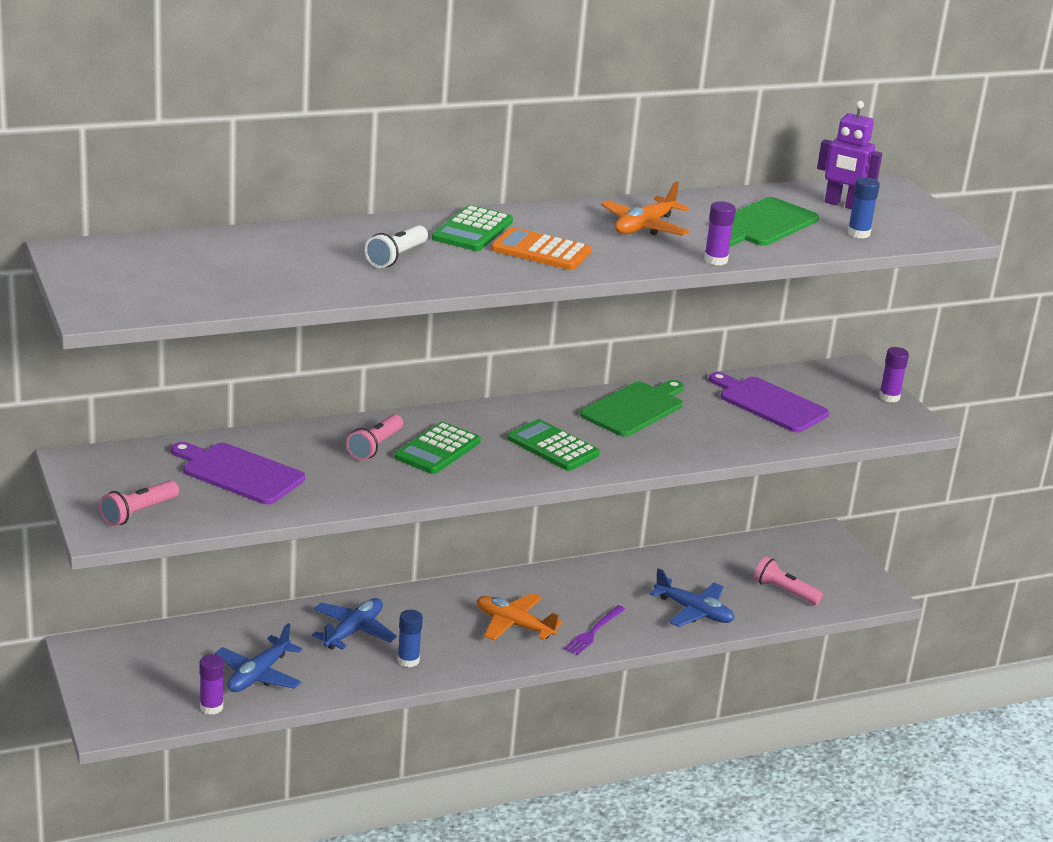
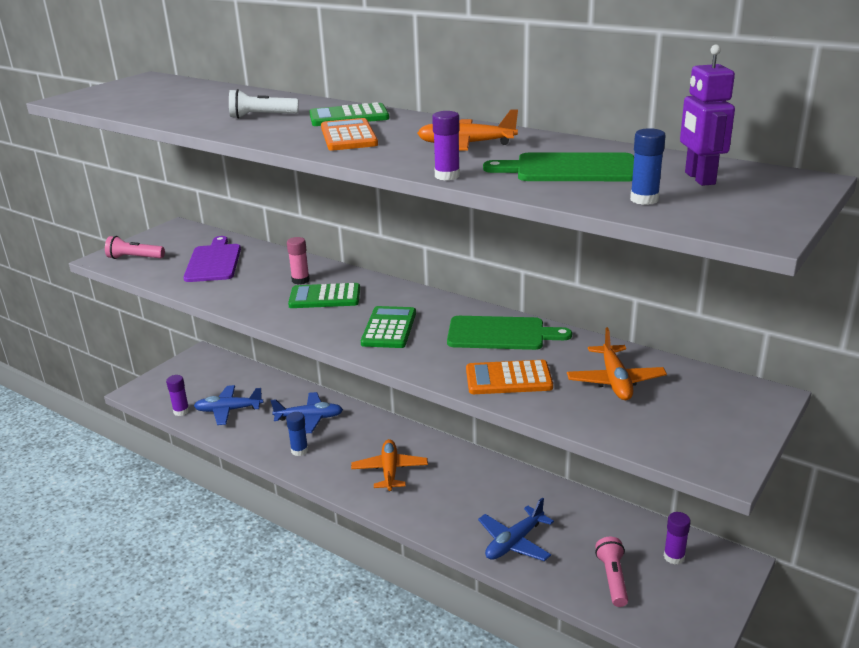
camera: 60 degrees right, 0 degrees up
pink flashlight [346,414,403,460] -> pink glue stick [287,237,310,284]
purple fork [564,605,625,655] -> none
blue plane [649,568,734,627] -> blue plane turned 45 degrees clockwise [478,497,554,561]
purple cutting board [709,372,829,433] -> orange plane [567,327,667,400]
purple glue stick [879,347,909,402] -> purple glue stick moved to [664,512,690,565]
none -> orange calculator [466,360,553,394]

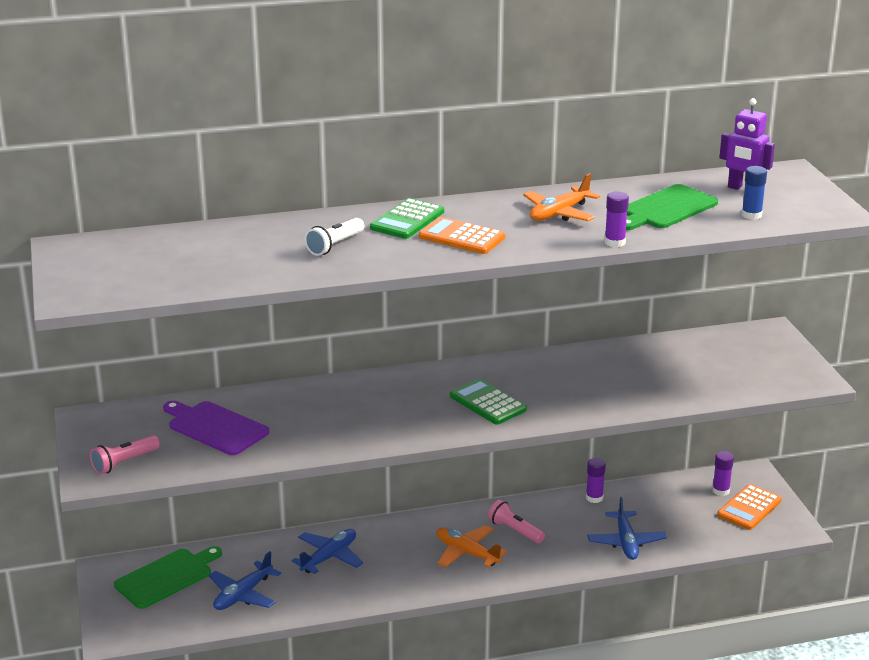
camera: 50 degrees left, 0 degrees up
purple glue stick [166,375,190,416] -> purple glue stick moved to [586,458,606,503]
blue glue stick [286,412,308,456] -> none
pink glue stick [287,237,310,284] -> none
green calculator [288,283,360,308] -> none
green cutting board [447,316,572,350] -> green cutting board moved to [114,546,222,609]
orange calculator [466,360,553,394] -> orange calculator moved to [717,484,782,530]
orange plane [567,327,667,400] -> none
pink flashlight [595,537,628,607] -> pink flashlight moved to [488,500,545,543]

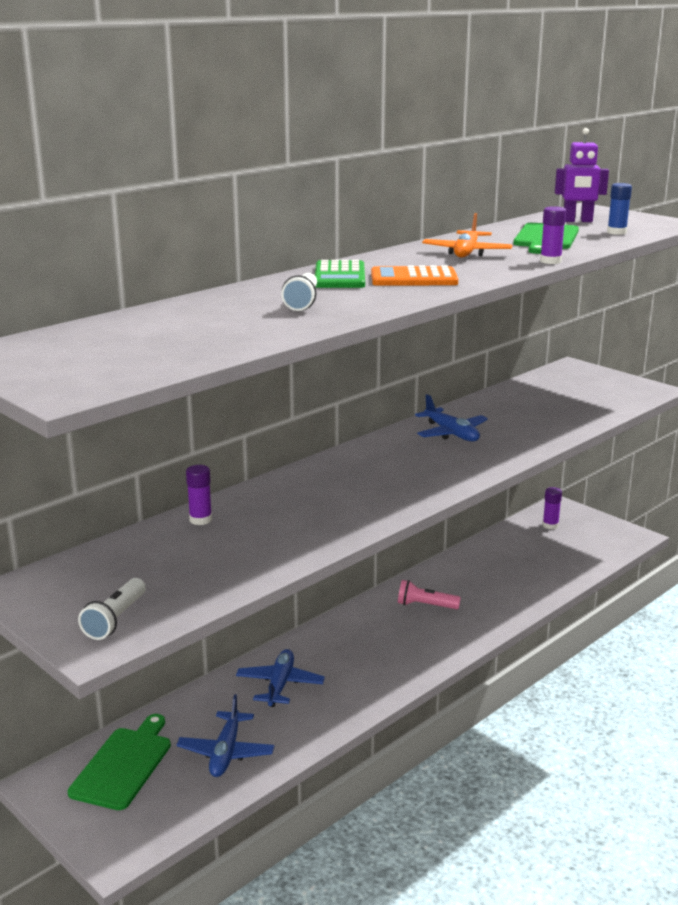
camera: 30 degrees left, 5 degrees down
pink flashlight [90,435,160,474] -> white flashlight [78,578,146,640]
purple cutting board [163,401,269,455] -> none
orange plane [437,525,507,567] -> none
green calculator [450,379,527,425] -> none
purple glue stick [586,458,606,503] -> purple glue stick moved to [186,465,212,525]
blue plane [587,497,667,560] -> blue plane moved to [415,394,488,441]
orange calculator [717,484,782,530] -> none

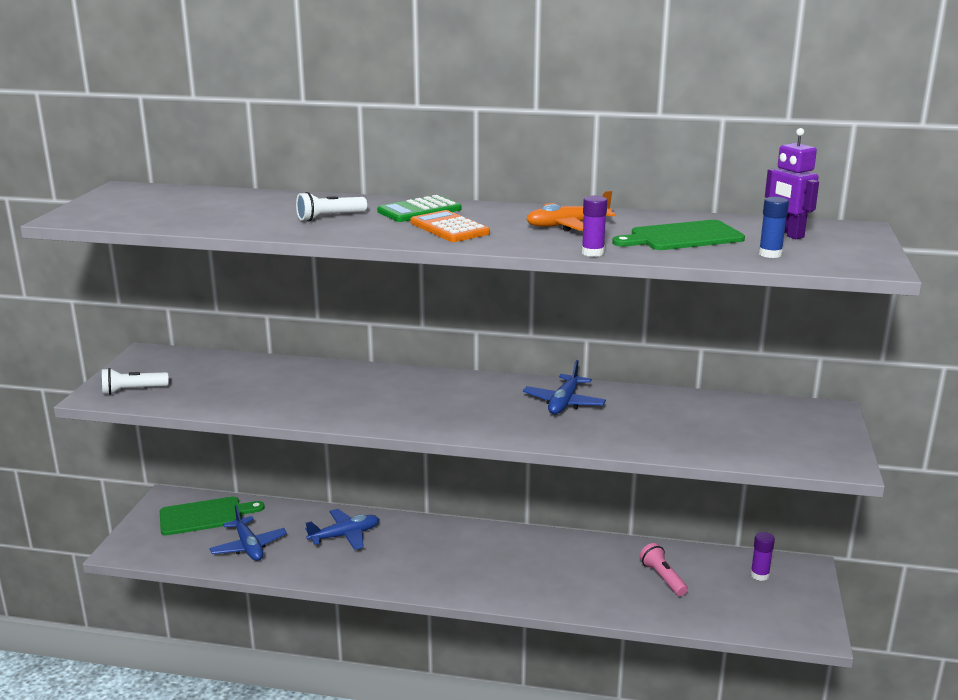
camera: 55 degrees right, 0 degrees up
blue plane [177,694,274,777] -> blue plane turned 90 degrees counterclockwise [209,505,287,561]
purple glue stick [186,465,212,525] -> none
pink flashlight [398,580,461,609] -> pink flashlight moved to [640,543,688,596]

